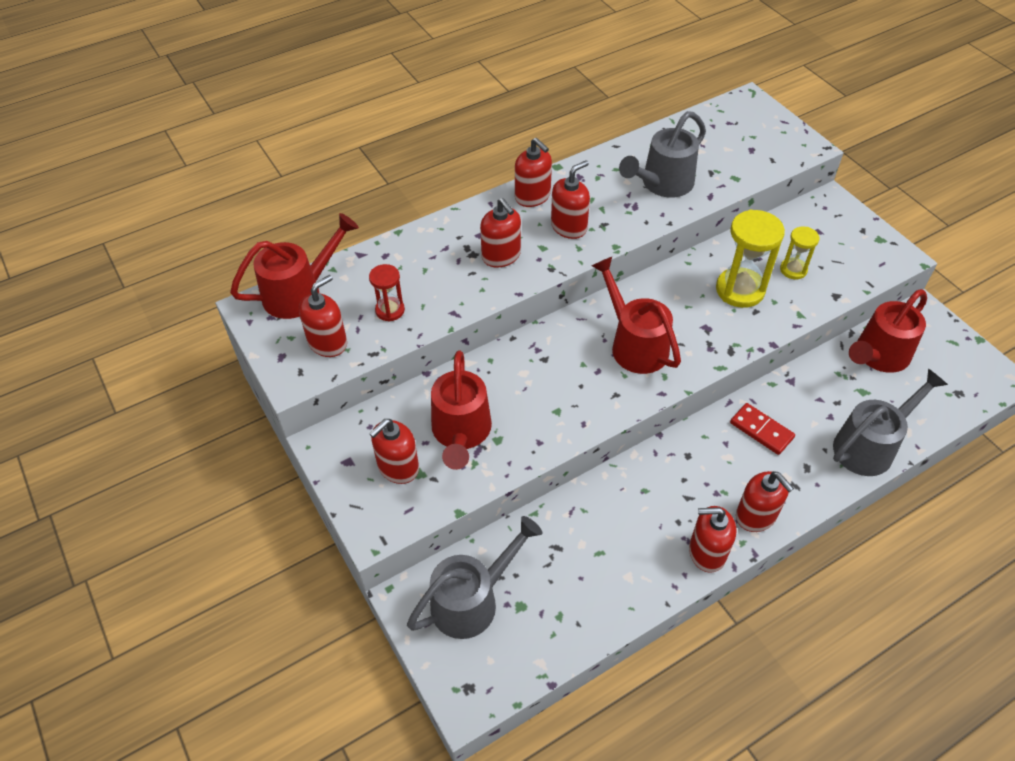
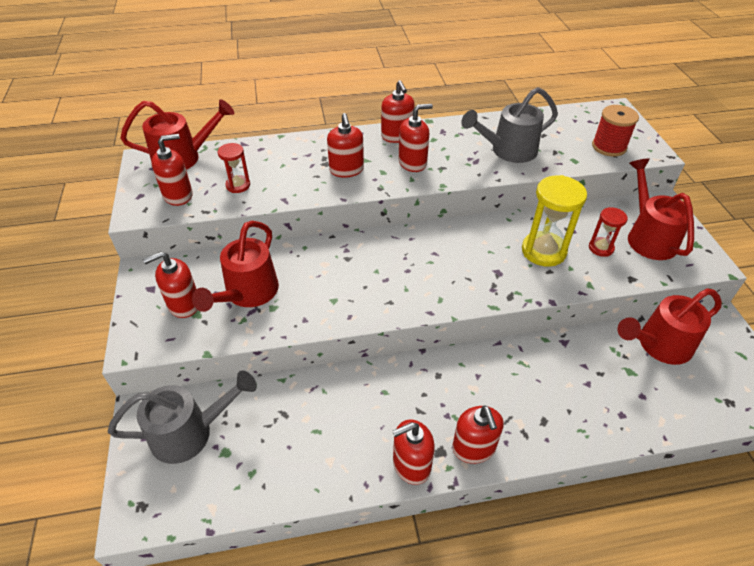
camera: 20 degrees right, 5 degrees down
red watering can [592,257,681,374] -> red watering can moved to [628,158,694,260]
red soap dispenser [689,506,736,573] -> red soap dispenser turned 45 degrees counterclockwise [393,420,435,485]
red domino [730,403,795,455] -> none
yellow hourglass [780,227,819,279] -> red hourglass [589,207,628,257]
grey watering can [833,369,948,476] -> none
none -> red spool [592,105,639,157]

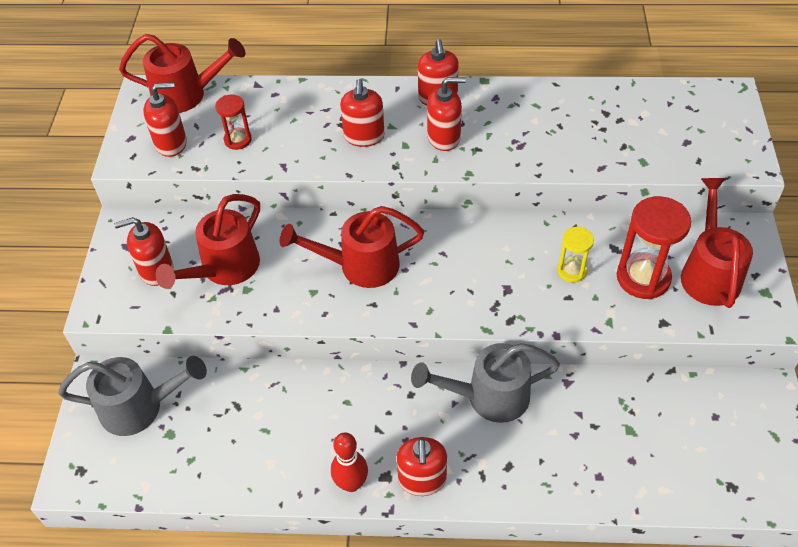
camera: 15 degrees right, 5 degrees up
red soap dispenser [393,420,435,485] -> red bowling pin [331,432,368,492]
grey watering can [461,87,558,163] -> grey watering can moved to [411,343,560,423]
yellow hourglass [522,175,587,267] -> yellow hourglass [557,227,594,282], size x0.56
red hourglass [589,207,628,257] -> red hourglass [617,196,691,299], size x1.79
red spool [592,105,639,157] -> none
red watering can [617,288,722,365] -> red watering can moved to [280,206,424,288]

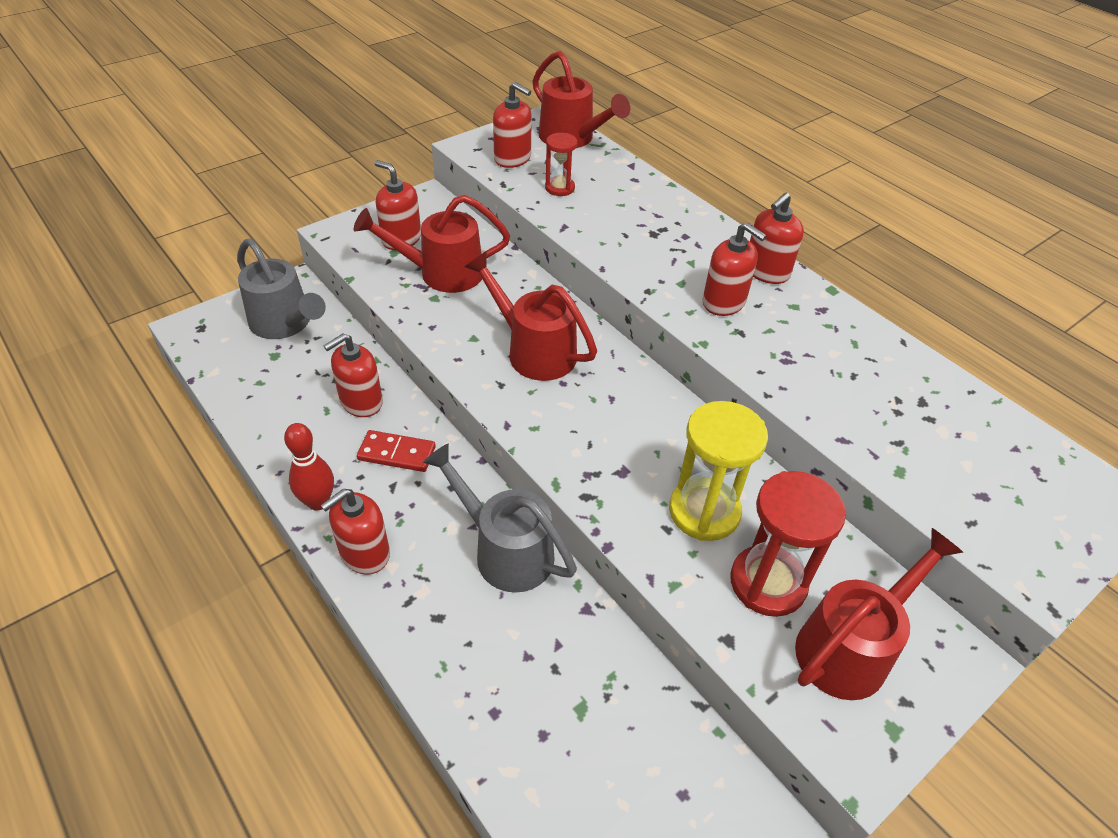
camera: 45 degrees right, 5 degrees down
red soap dispenser [340,79,385,147] -> red soap dispenser moved to [323,333,383,417]
yellow hourglass [557,227,594,282] -> yellow hourglass [669,401,768,541], size x1.79
none -> red domino [357,430,436,472]

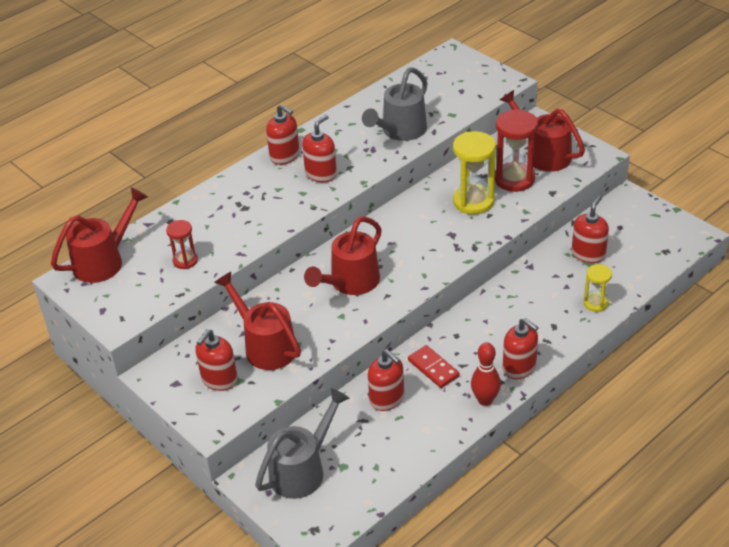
camera: 90 degrees left, 5 degrees down
red watering can [354,195,510,293] -> red watering can turned 150 degrees clockwise [214,272,301,370]
red domino [357,430,436,472] -> red domino turned 45 degrees counterclockwise [408,345,460,388]
grey watering can [423,444,577,593] -> grey watering can moved to [362,68,428,141]
red soap dispenser [493,82,532,168] -> red soap dispenser moved to [572,196,609,263]
none -> yellow hourglass [584,264,612,312]

